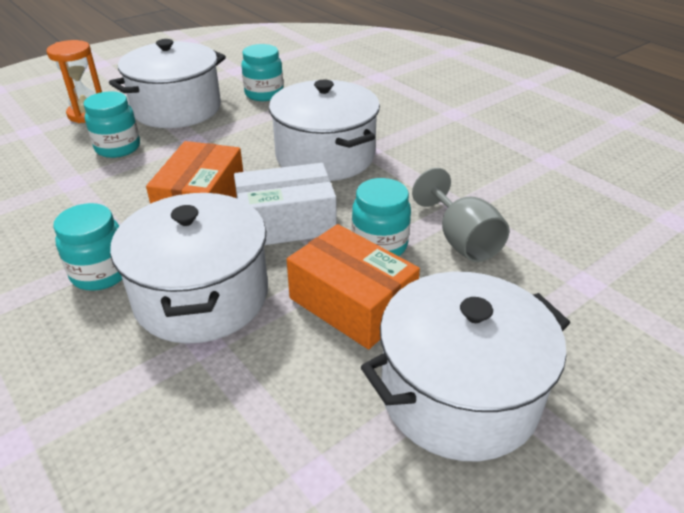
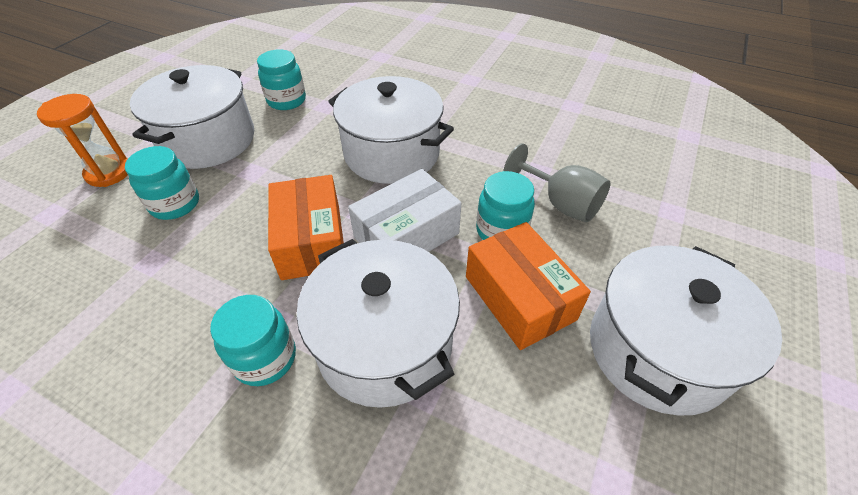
camera: 25 degrees left, 10 degrees up
orange box [287,224,420,349] -> orange box turned 45 degrees clockwise [466,222,591,350]

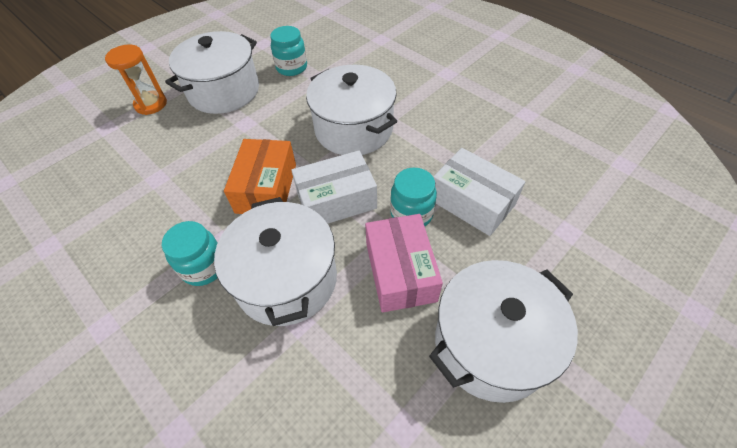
camera: 20 degrees right, 5 degrees up
turquoise jar [125,146,199,220] -> none
orange box [466,222,591,350] -> pink box [365,214,443,312]
grey goblet [504,143,610,222] -> white box [433,148,525,236]

